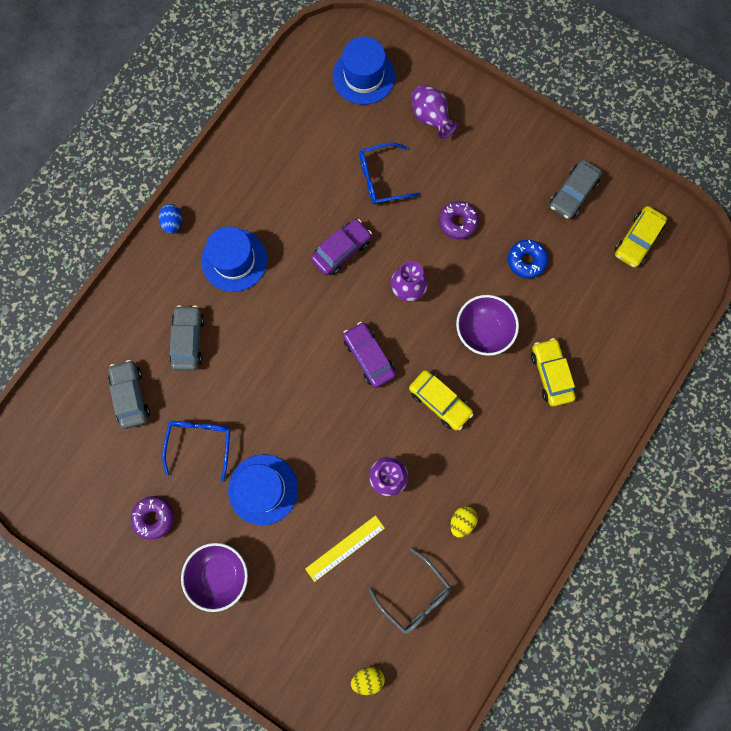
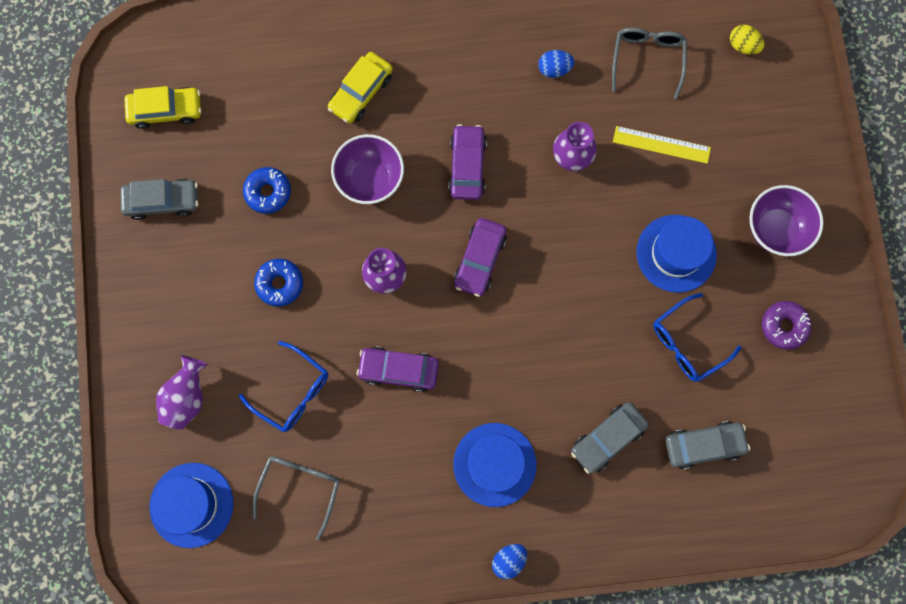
camera: 130 degrees left, 0 degrees up
grey car [108,360,150,429] -> grey car turned 135 degrees counterclockwise [665,421,750,469]
yellow car [409,370,474,430] -> purple car [448,124,487,200]
purple donut [439,201,479,239] -> blue donut [254,259,303,307]
yellow egg [450,506,478,537] -> blue egg [538,50,575,78]
none -> grey glasses [252,456,340,541]

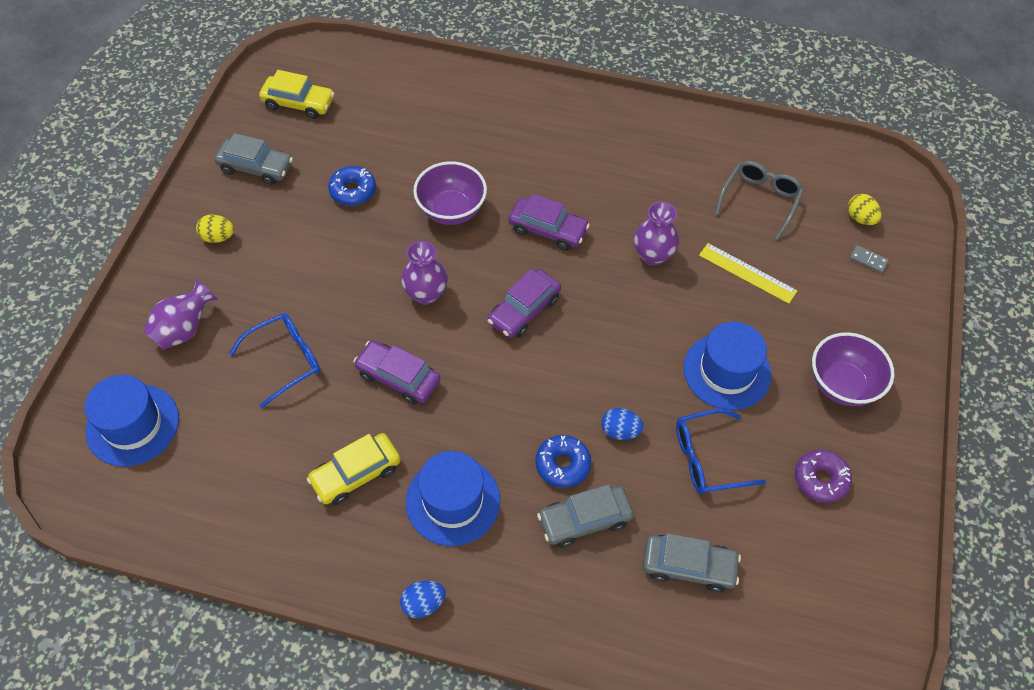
camera: 20 degrees right, 20 degrees down
blue glasses [239,341,328,432] -> blue glasses turned 90 degrees counterclockwise [229,313,320,408]
grey glasses [252,456,340,541] -> none
blue donut [254,259,303,307] -> blue donut moved to [535,435,591,488]
yellow car [328,52,393,124] -> yellow car moved to [307,433,401,505]
purple car [448,124,487,200] -> purple car turned 90 degrees clockwise [509,194,590,250]
blue egg [538,50,575,78] -> blue egg moved to [601,408,644,440]
none -> yellow egg [196,214,234,243]
none -> grey domino [849,245,889,273]

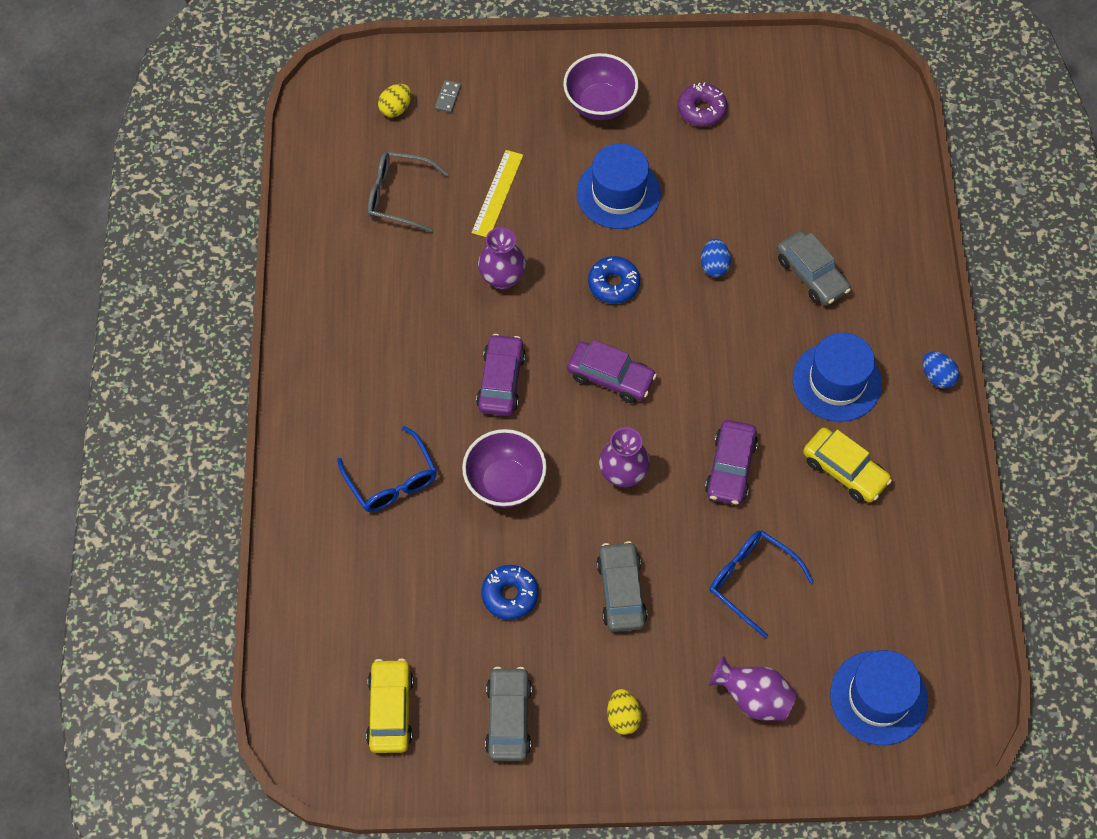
camera: 105 degrees left, 5 degrees up
blue donut [535,435,591,488] -> blue donut moved to [588,256,640,304]
grey car [643,533,741,593] -> grey car moved to [597,541,647,632]
blue glasses [676,409,766,494] -> blue glasses moved to [337,426,437,512]

